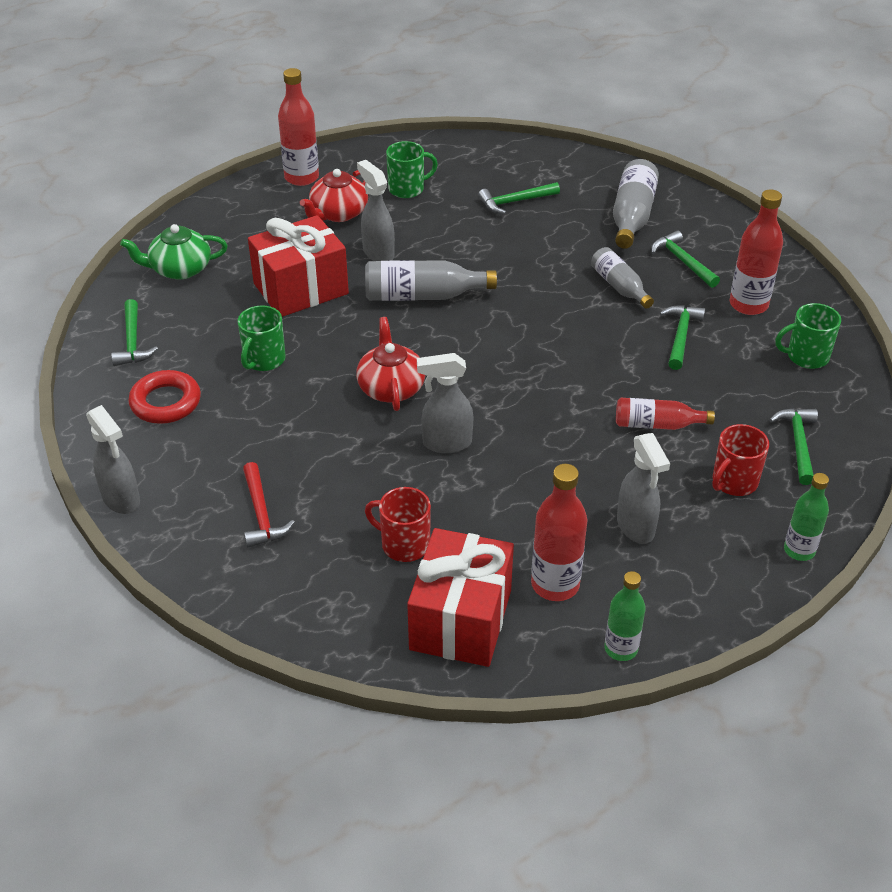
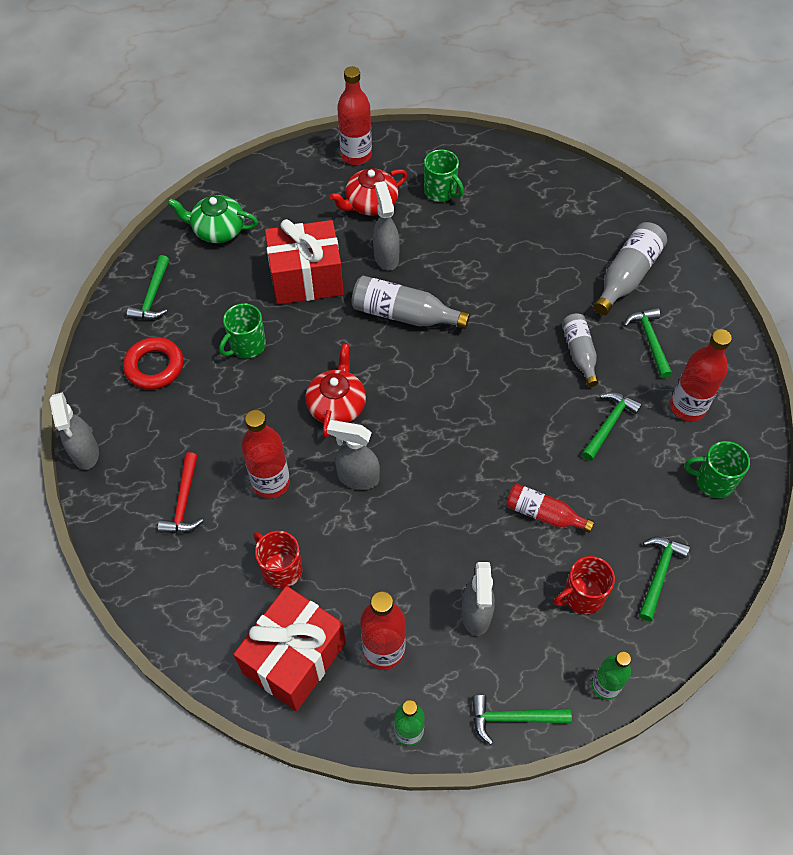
camera: 20 degrees right, 15 degrees up
green mug [386,141,438,198] -> green mug turned 45 degrees clockwise [424,150,464,202]
green hammer [478,182,560,214] -> green hammer moved to [472,695,572,745]
none -> red bottle [241,410,290,499]

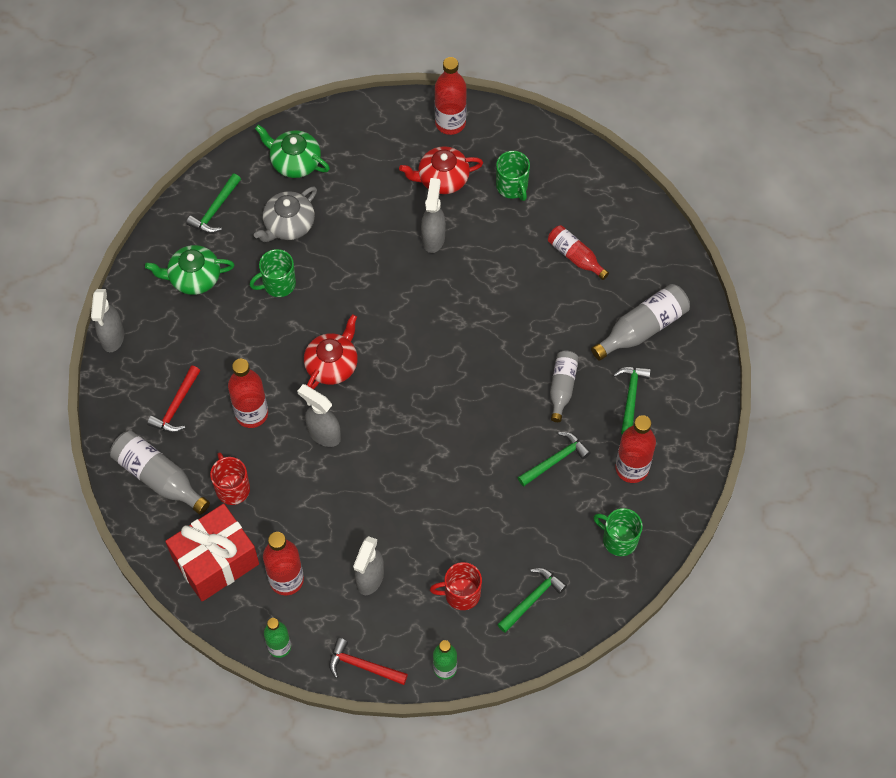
camera: 20 degrees right, 5 degrees up
red ring [123,337,183,389] -> green teapot [145,245,235,295]
red gift [265,219,344,305] -> none
grey bottle [351,276,470,329] -> grey bottle moved to [110,431,210,515]
green hammer [472,695,572,745] -> red hammer [329,638,408,685]
red bottle [506,484,594,533] -> red bottle moved to [548,225,609,280]
none -> grey teapot [254,186,317,242]

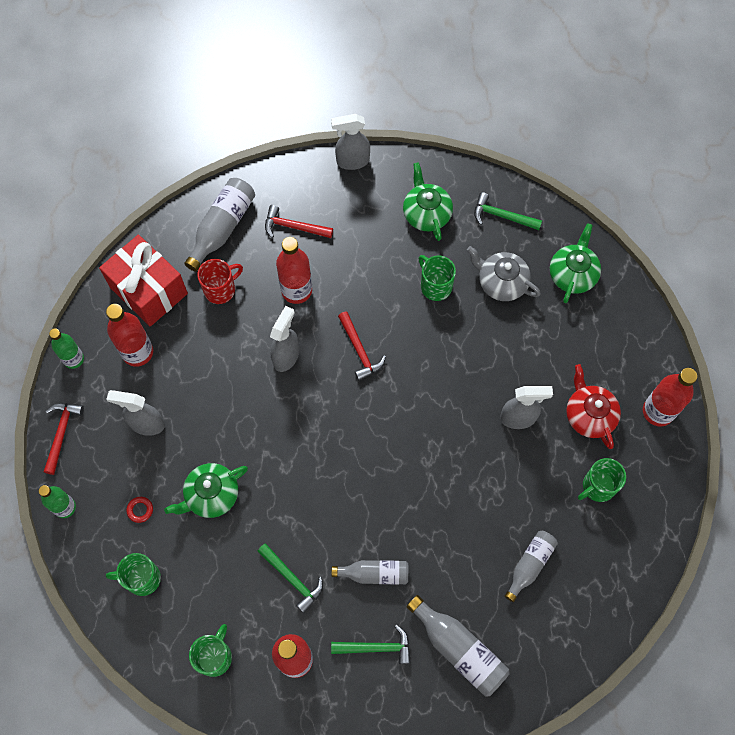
camera: 80 degrees right, 5 degrees up
red teapot [304,314,358,389] -> red hammer [338,311,386,381]
red mug [430,562,482,610] -> red ring [126,497,153,523]
green hammer [497,568,567,633] -> green mug [106,553,161,596]
red bottle [548,225,609,280] -> grey bottle [505,531,558,602]
none -> green teapot [164,463,248,518]

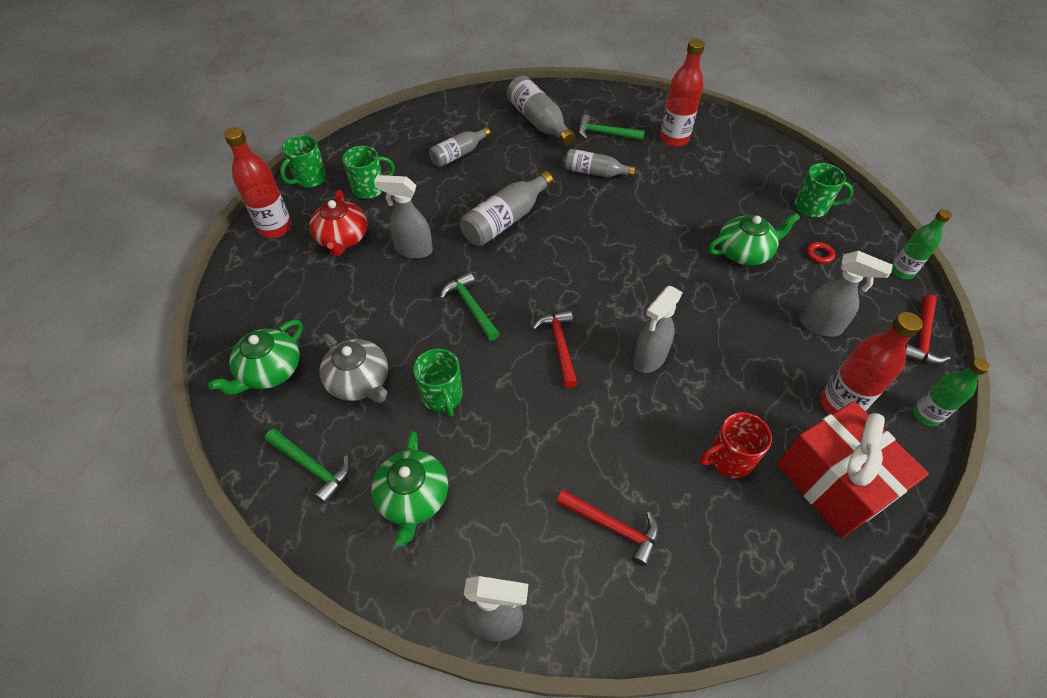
camera: 165 degrees left, 15 degrees down
grey bottle [184,178,255,272] -> grey bottle moved to [460,171,553,246]
green mug [189,624,232,677] -> green mug moved to [280,135,327,188]
green hammer [257,543,323,613] -> green hammer moved to [440,272,500,341]
red bottle [276,237,312,304] -> none

